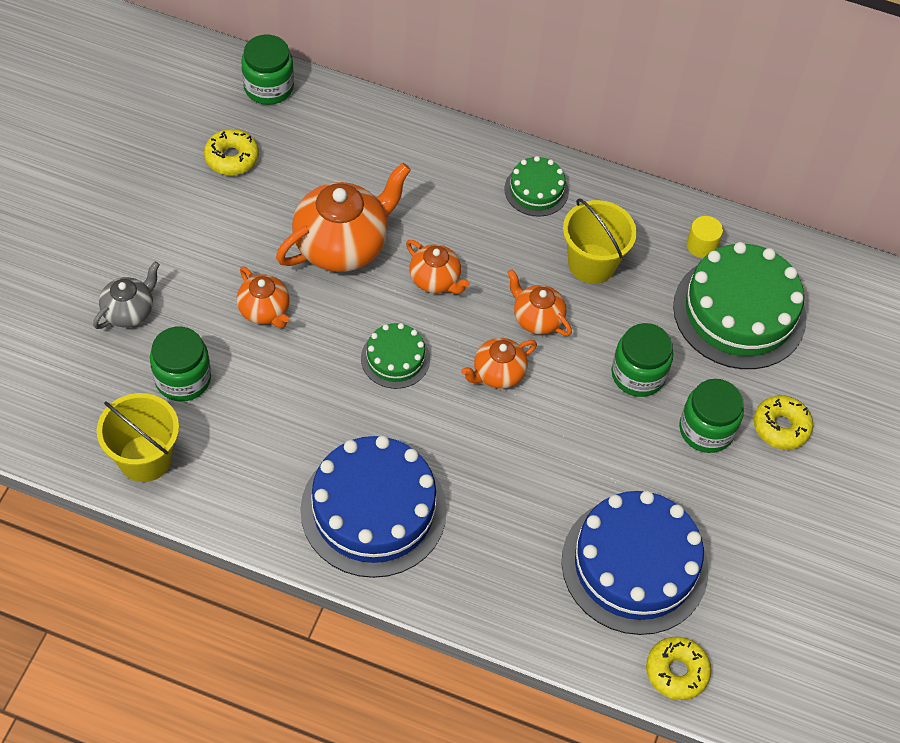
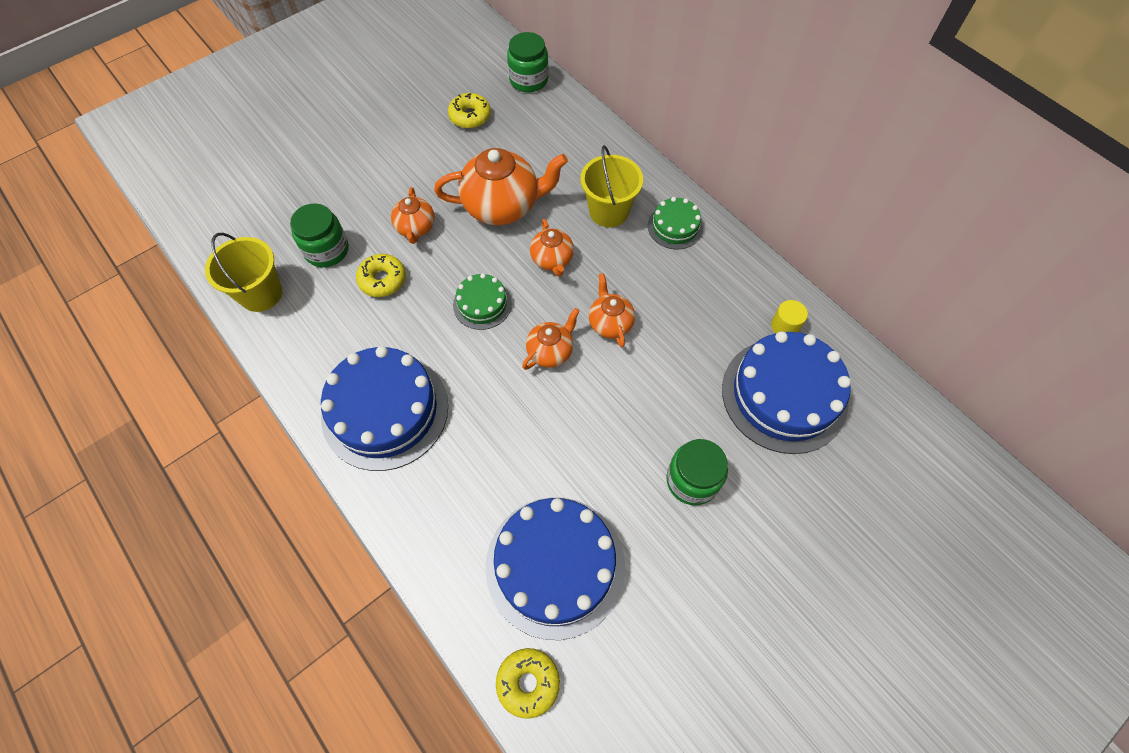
camera: 35 degrees right, 5 degrees up
grey teapot [93,261,160,329] -> none
orange teapot [461,338,537,389] -> orange teapot turned 135 degrees clockwise [522,308,579,370]
yellow bucket [563,198,637,284] -> yellow bucket moved to [581,145,643,227]
green jar [611,323,673,397] -> none
green cake [673,242,806,369] -> blue cake [722,331,851,454]
yellow donut [754,395,813,450] -> yellow donut moved to [356,254,406,297]

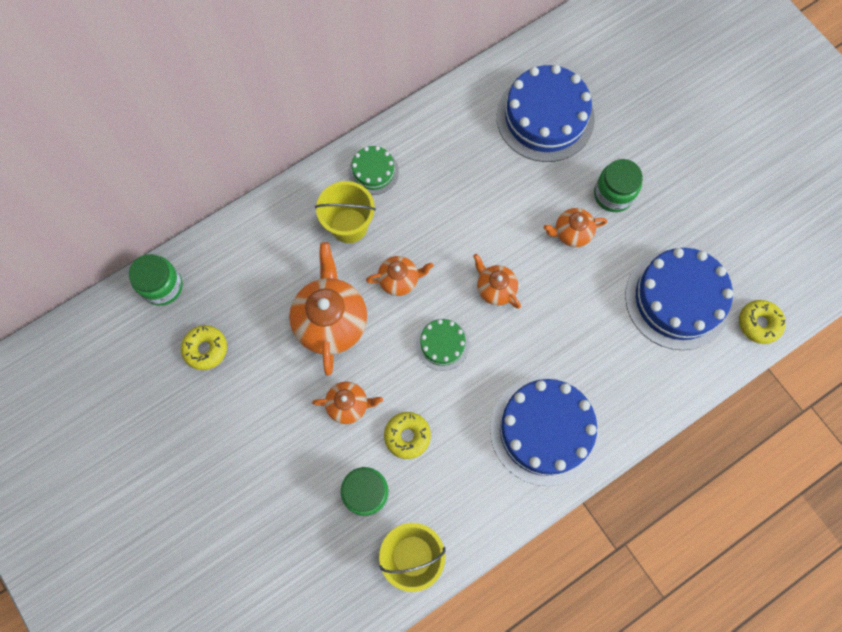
camera: 85 degrees left, 10 degrees up
orange teapot [589,273,635,347] -> orange teapot moved to [543,208,607,247]
yellow cylinder [771,300,808,333] -> none

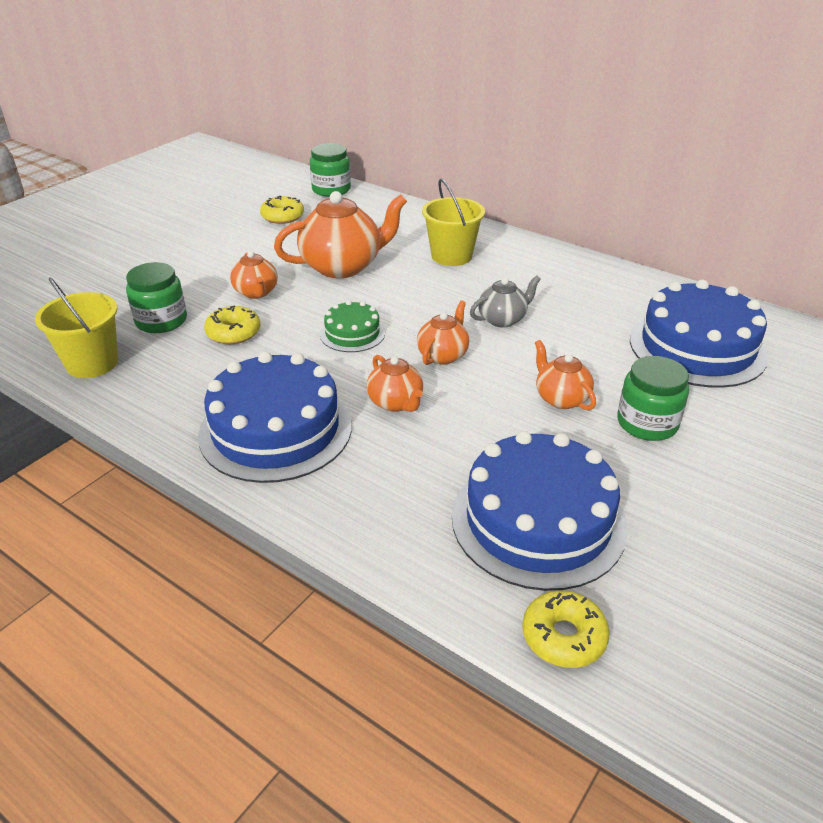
camera: 70 degrees right, 35 degrees down
green cake [348,146,399,195] -> none
orange teapot [366,256,434,296] -> orange teapot moved to [367,355,423,412]
none -> grey teapot [470,276,541,328]

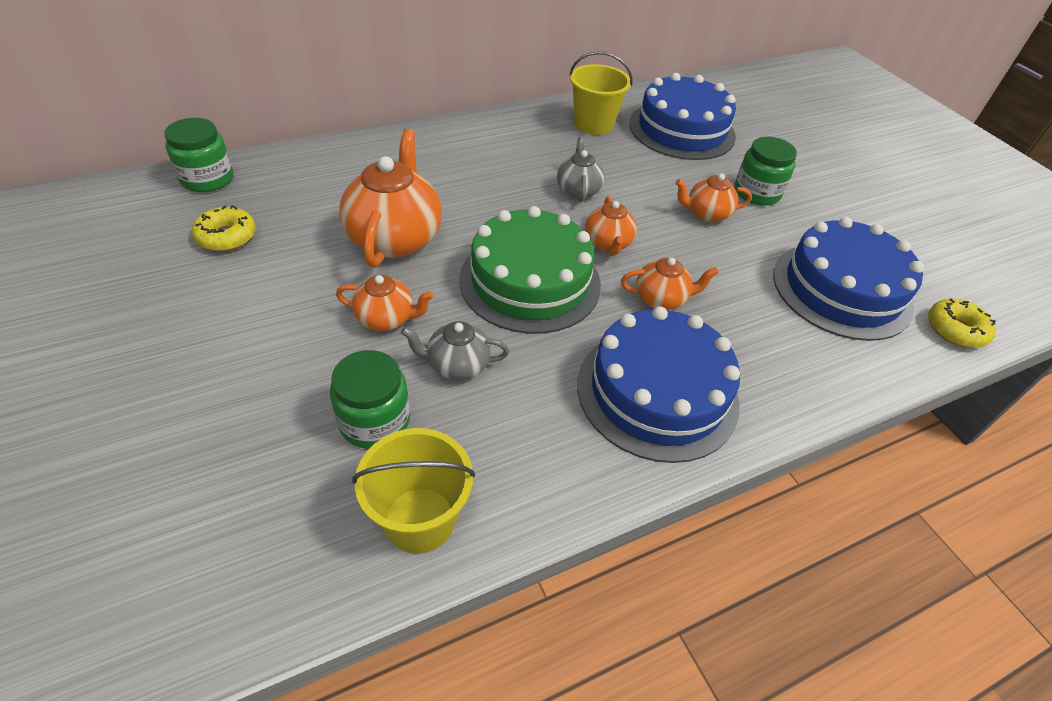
camera: 65 degrees left, 10 degrees up
yellow donut [204,305,261,344] -> grey teapot [401,321,509,380]
green cake [320,300,385,352] -> green cake [459,206,601,334], size x1.99
orange teapot [417,301,469,365] -> orange teapot turned 150 degrees counterclockwise [585,196,637,255]
yellow bucket [422,179,485,266] -> yellow bucket moved to [569,52,633,135]

